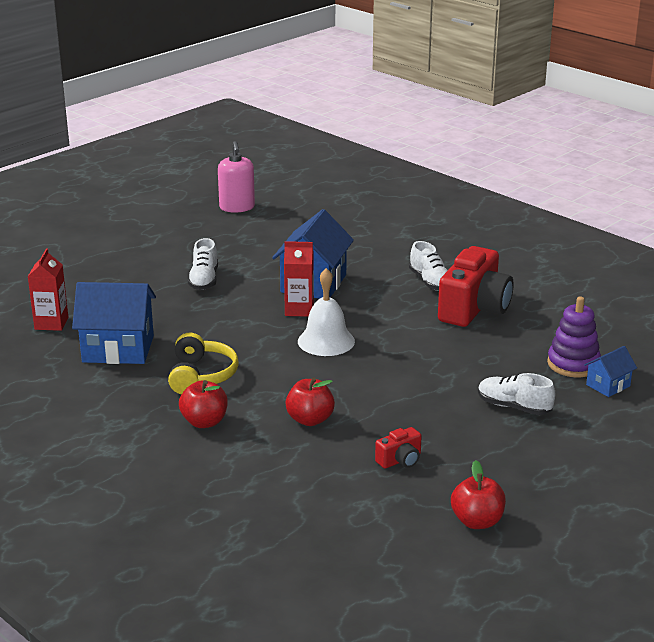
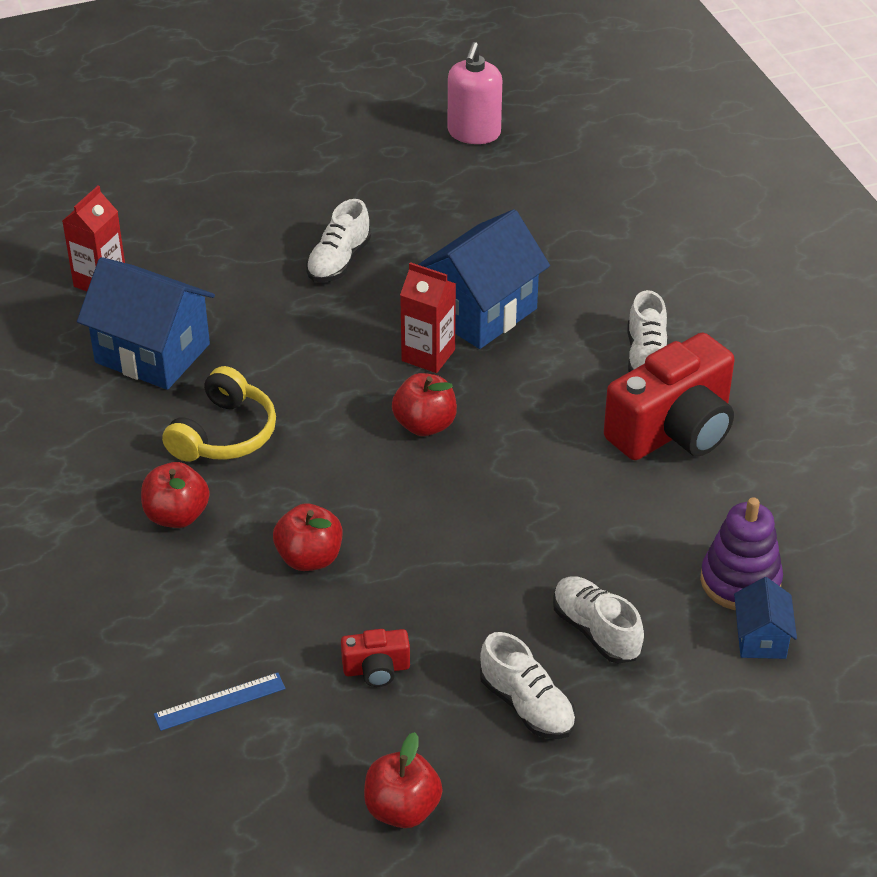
camera: 25 degrees right, 15 degrees up
white bell [298,268,355,356] -> red apple [392,373,457,436]
blue house [584,346,637,397] -> blue house turned 75 degrees counterclockwise [734,577,797,659]
none -> blue ruler [154,672,286,731]
none -> white shoe [480,632,576,739]

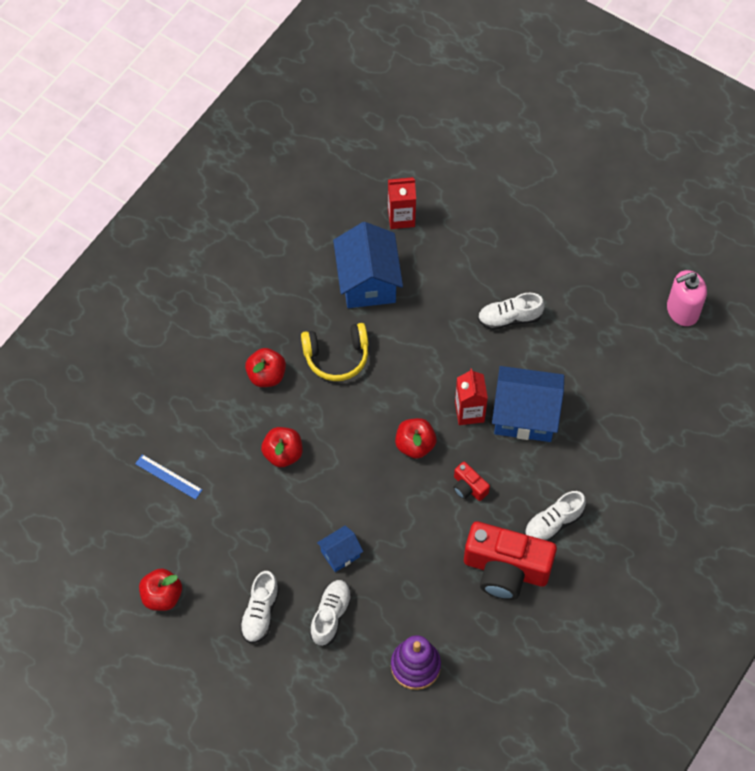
camera: 55 degrees right, 20 degrees up
red camera [341,629,410,687] -> red camera moved to [453,462,490,501]
blue house [734,577,797,659] -> blue house moved to [317,525,363,572]

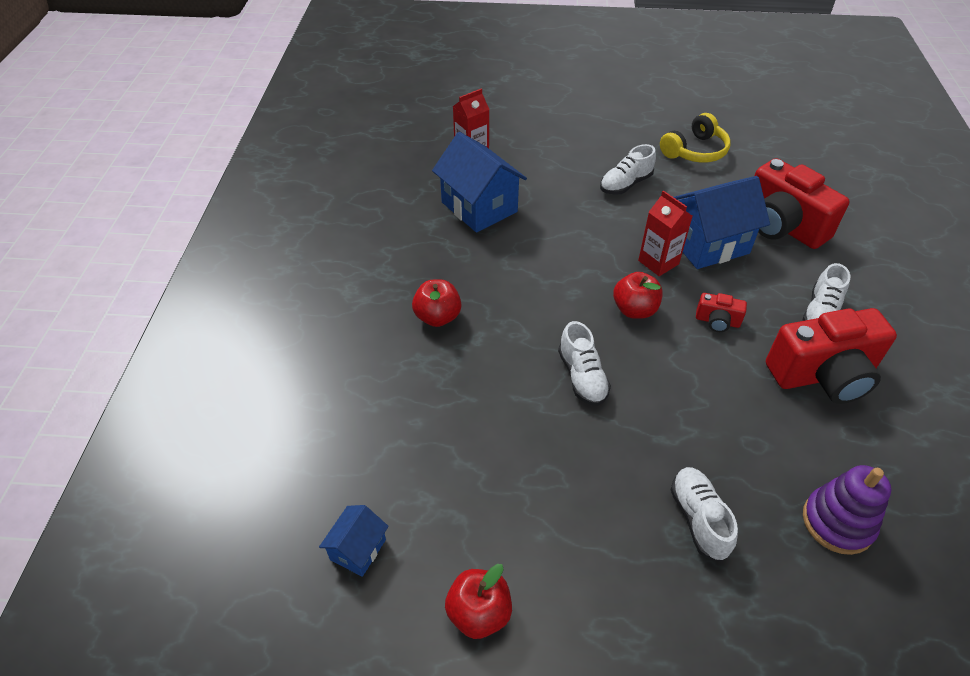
camera: 30 degrees left, 15 degrees down
blue ruler [135,454,202,500] -> none
white shoe [240,571,280,643] -> white shoe moved to [558,321,611,406]
red apple [261,427,303,467] -> none
yellow headphones [301,323,368,381] -> yellow headphones moved to [660,113,731,163]
blue house [317,525,363,572] -> blue house moved to [319,505,389,577]
pink soap dispenser [667,270,707,326] -> none
none -> red camera [754,158,849,249]

